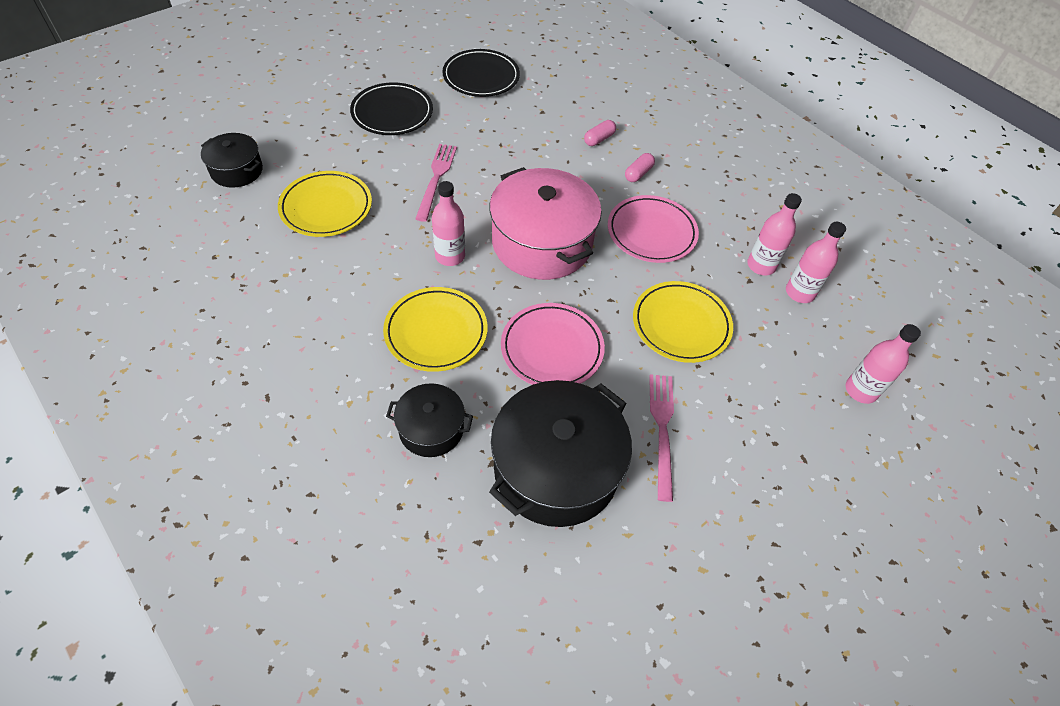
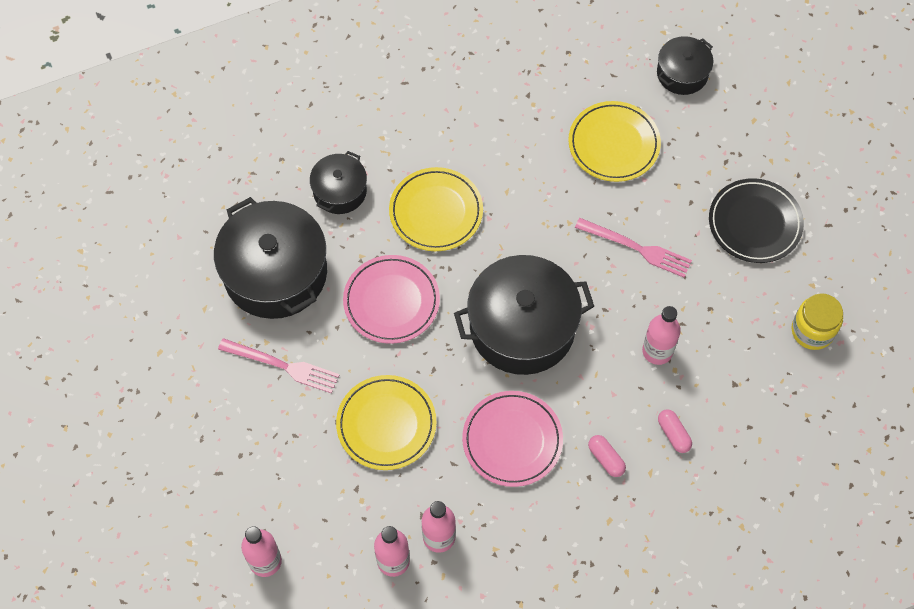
camera: 110 degrees right, 10 degrees up
pink bottle [432,181,465,266] -> pink bottle moved to [642,306,681,365]
black plate [442,49,520,97] -> yellow jar [791,293,843,350]
pink pot [490,167,602,280] -> black pot [454,255,594,375]

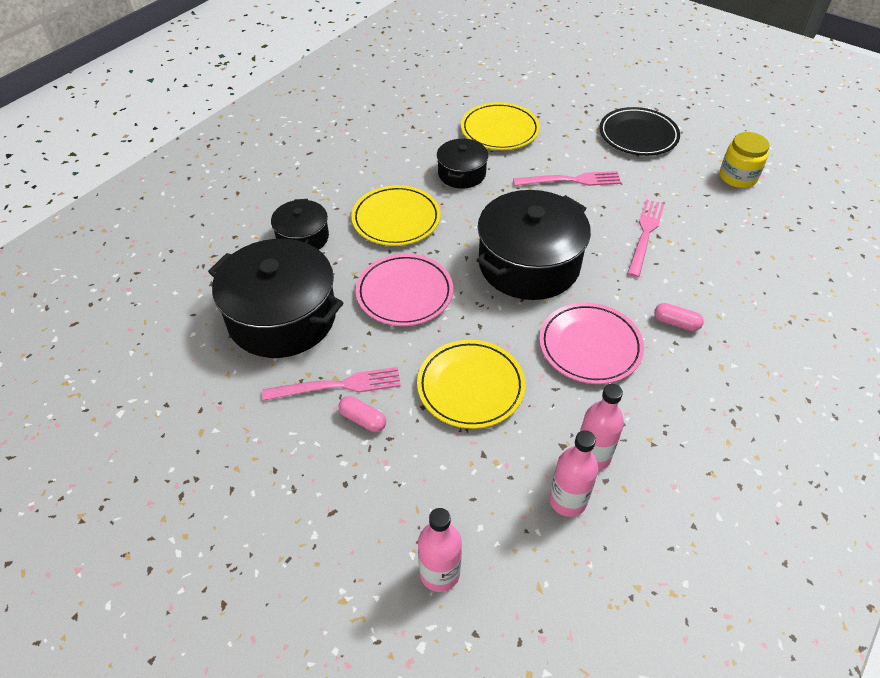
camera: 30 degrees left, 15 degrees down
pink bottle [642,306,681,365] -> pink fork [627,199,665,277]
black pot [657,36,714,95] -> black pot moved to [437,138,488,188]
pink capsule [658,409,692,453] -> pink capsule moved to [338,396,386,432]

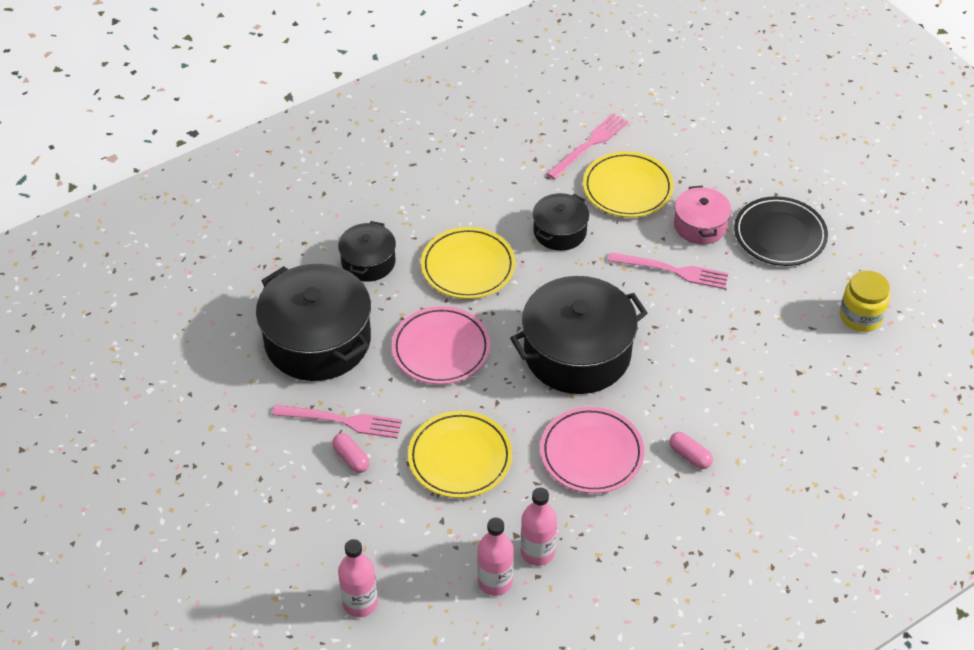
camera: 20 degrees right, 0 degrees up
pink fork [627,199,665,277] -> pink fork moved to [547,113,628,180]
none -> pink pot [674,186,731,244]

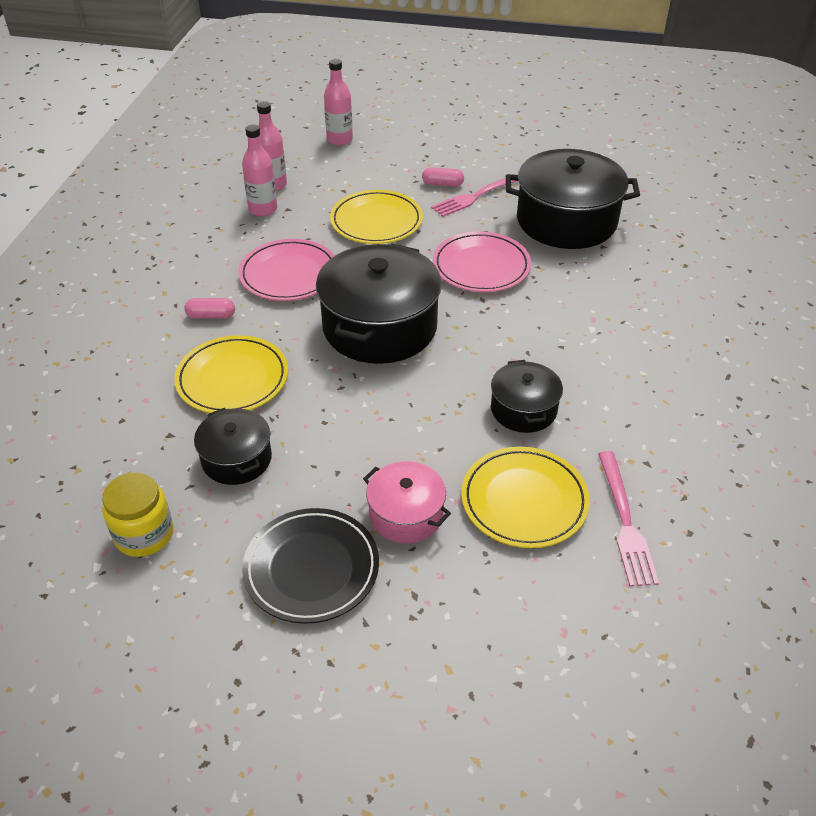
camera: 135 degrees right, 5 degrees down
black pot [338,221,396,282] -> black pot moved to [194,408,272,485]
yellow plate [421,227,516,299] -> yellow plate moved to [174,335,288,413]
pink fork [608,252,729,289] -> none

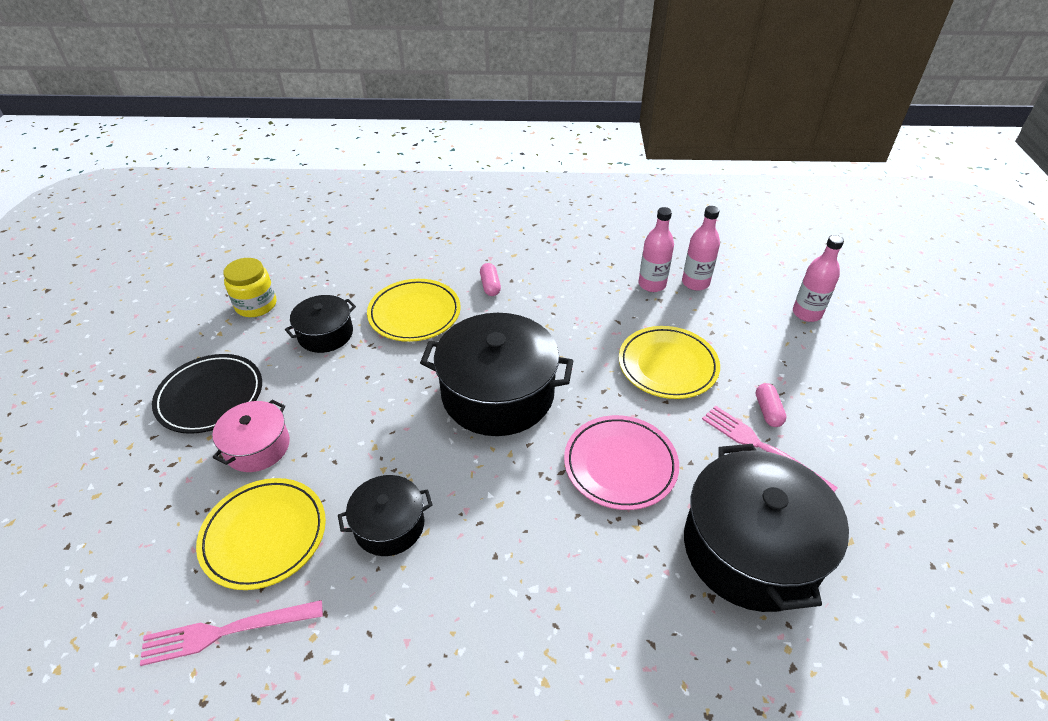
camera: 80 degrees right, 0 degrees up
pink plate [238,239,335,301] -> none

